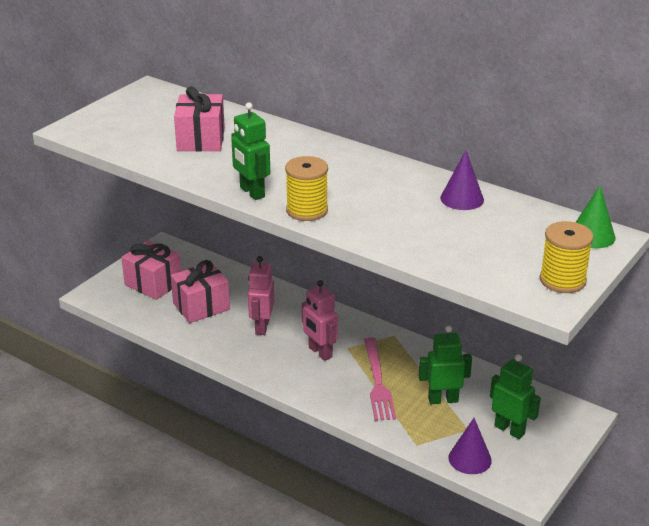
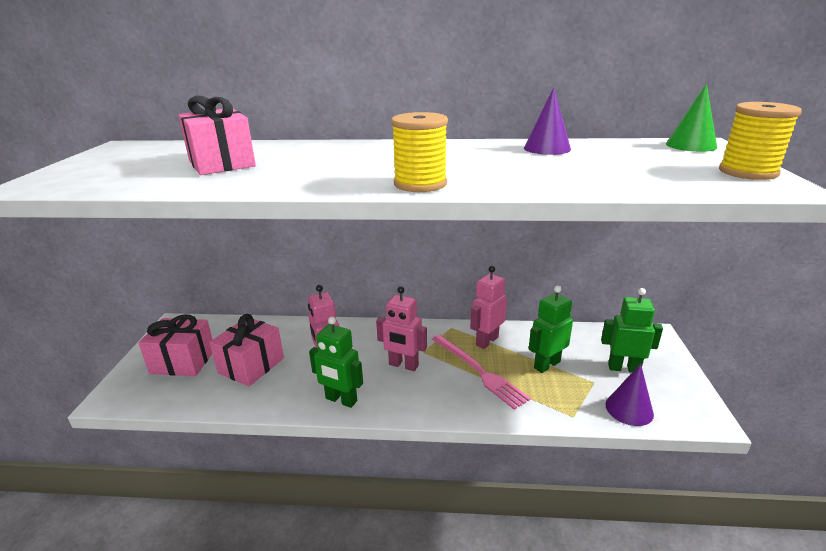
camera: 30 degrees left, 5 degrees down
green robot [231,102,270,200] -> green robot moved to [309,317,363,408]
none -> pink robot [470,266,507,349]

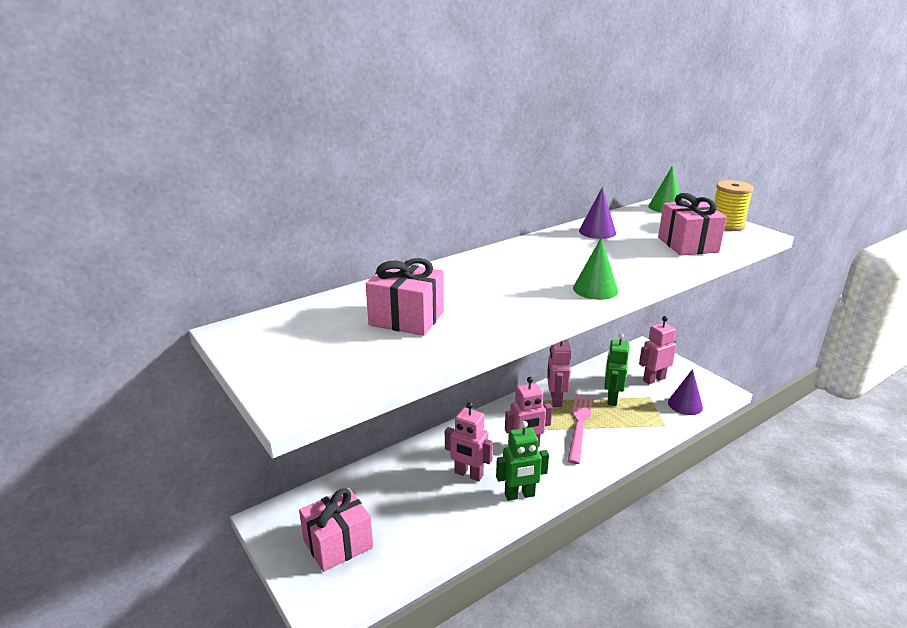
camera: 40 degrees left, 0 degrees up
pink gift [209,314,284,386] -> pink gift moved to [658,193,727,256]
yellow spool [391,112,448,192] -> green cone [573,237,618,300]
pink fork [432,335,531,410] -> pink fork turned 90 degrees counterclockwise [568,394,593,464]
green robot [601,288,663,373] -> pink robot [639,316,676,384]

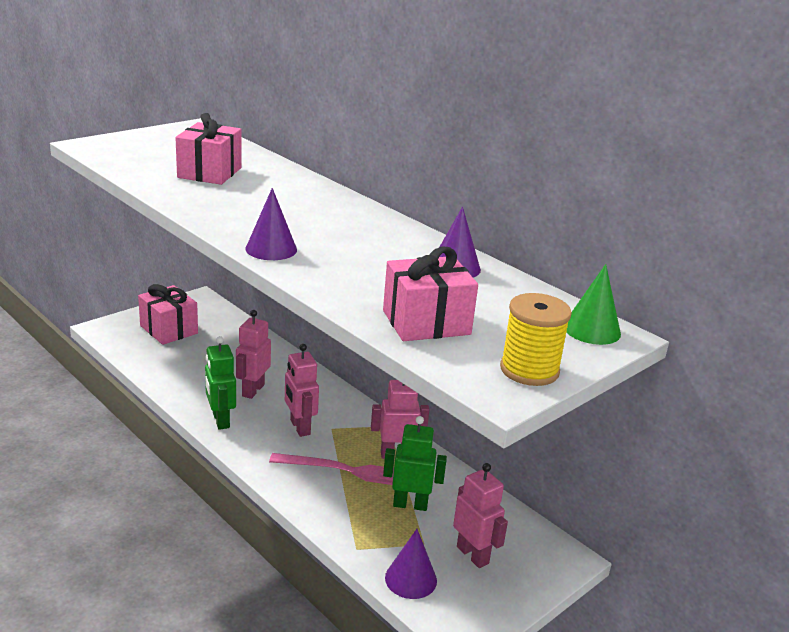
camera: 80 degrees right, 0 degrees up
green cone [573,237,618,300] -> purple cone [246,188,297,260]

